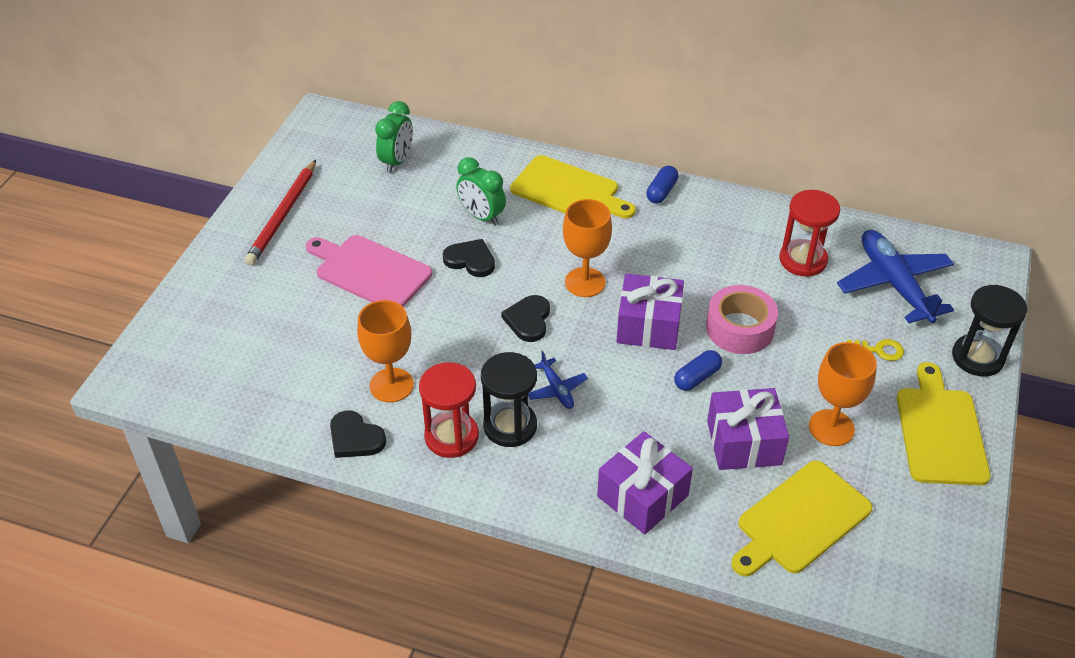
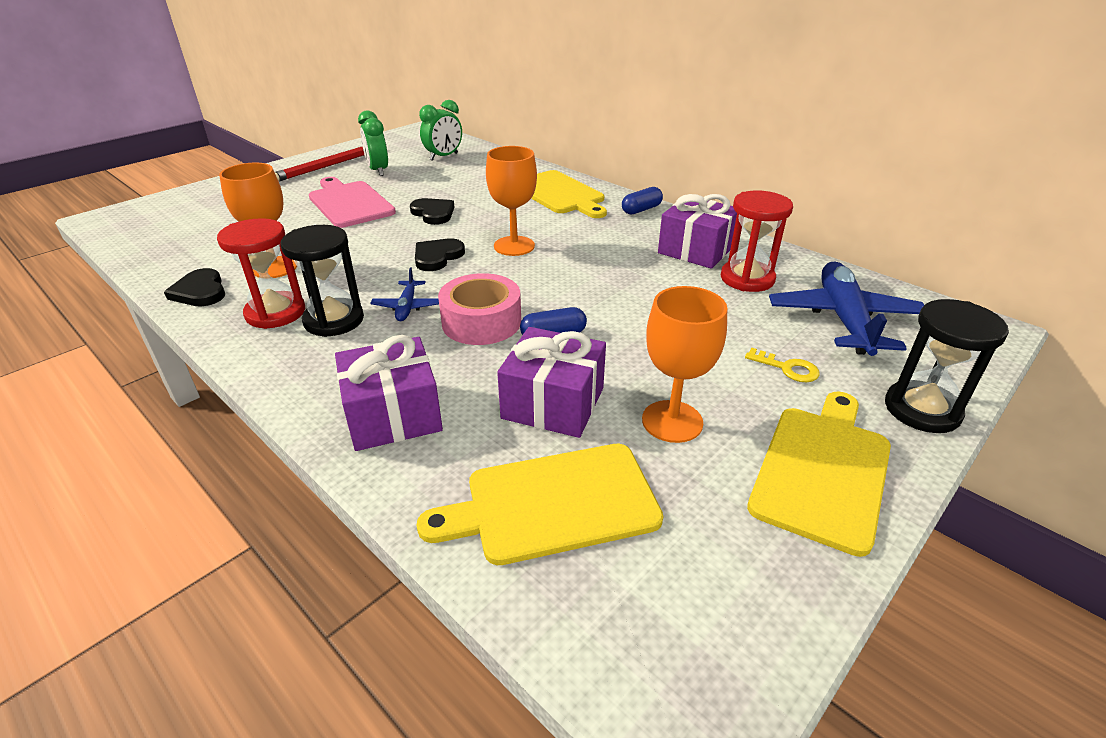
camera: 25 degrees right, 10 degrees down
green clock [456,157,506,226] -> green clock moved to [358,110,388,176]
purple gift [616,274,684,350] -> purple gift moved to [658,194,737,269]
pink tape [706,285,778,354] -> pink tape moved to [438,273,521,345]

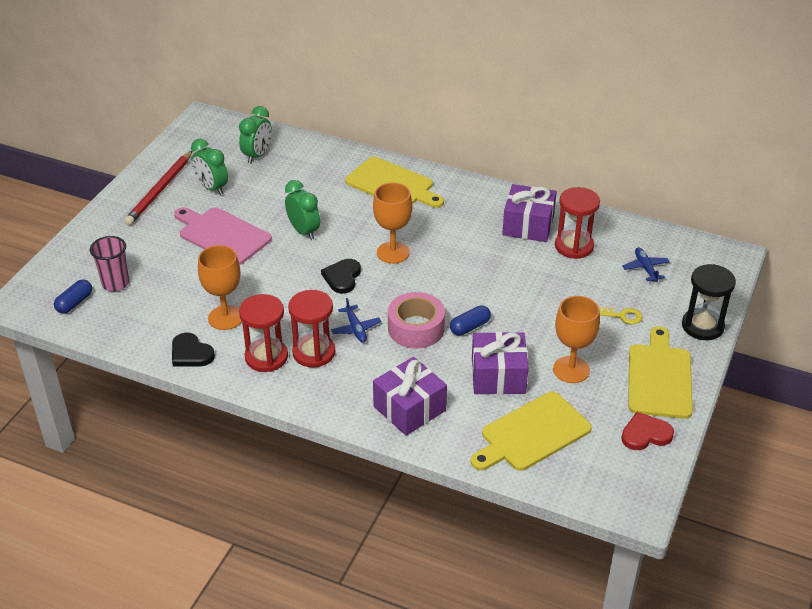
camera: 20 degrees left, 5 degrees up
black hourglass [281,225,364,337] -> red hourglass [288,290,335,368]
black heart [410,198,454,225] -> green clock [285,180,320,240]
blue capsule [622,187,663,215] -> blue capsule moved to [54,279,92,314]
blue plane [769,262,924,356] -> blue plane [622,247,670,282], size x0.48
none -> pink cup [90,236,129,291]
none -> red heart [621,412,674,450]

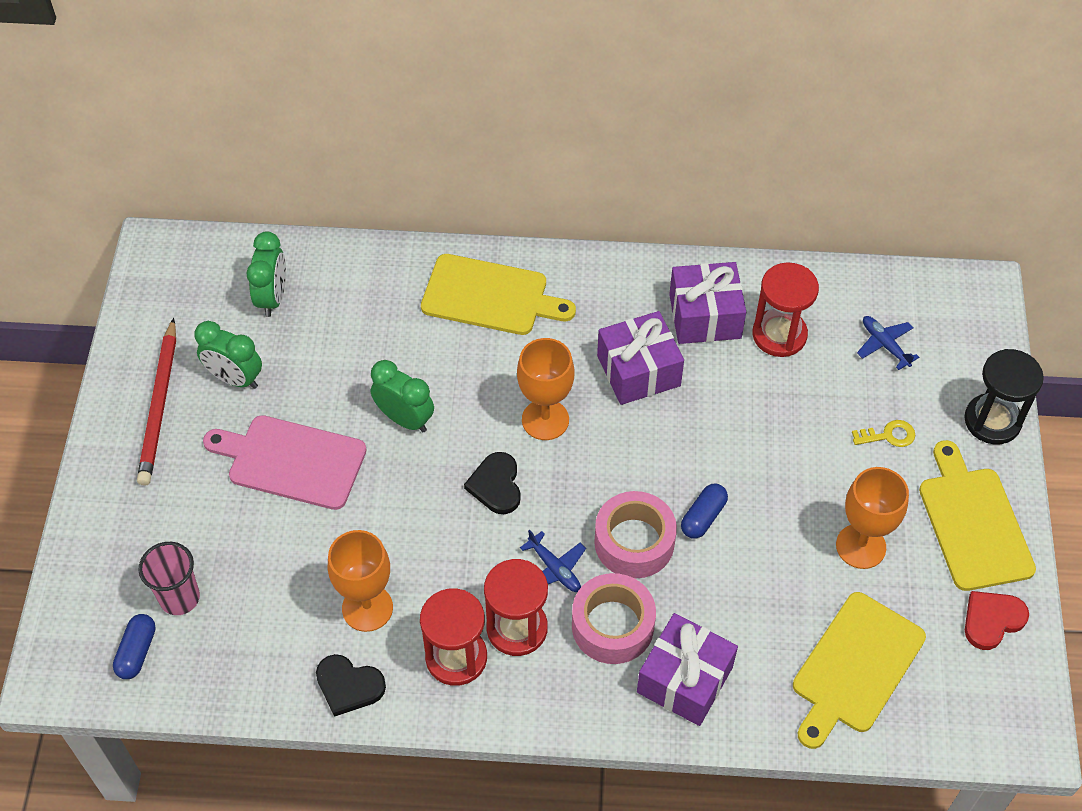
camera: 20 degrees left, 15 degrees up
purple gift [472,332,529,395] -> purple gift moved to [597,311,684,405]
none -> pink tape [572,573,656,664]

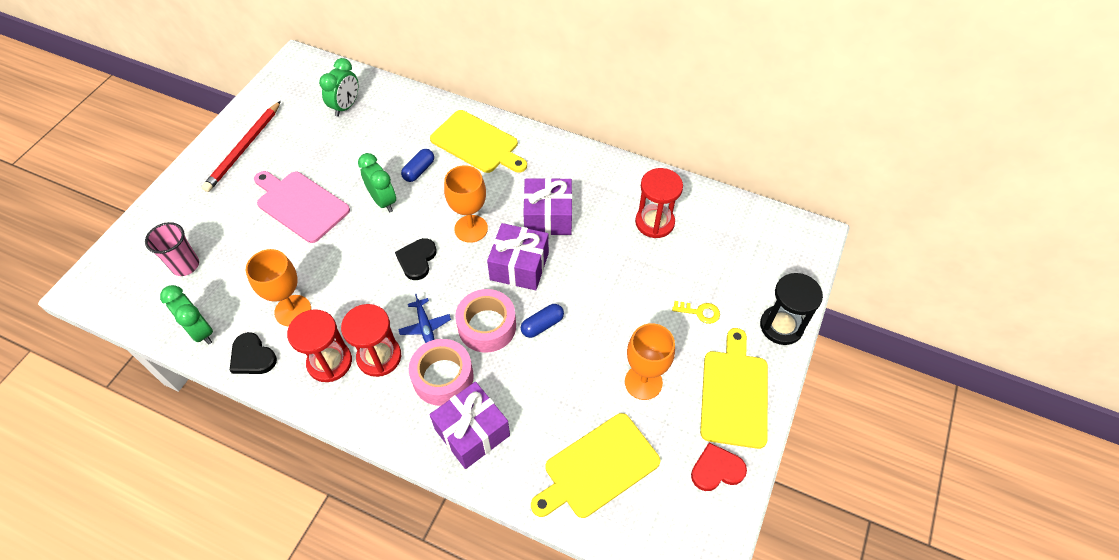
camera: 20 degrees right, 0 degrees up
blue capsule [113,614,156,679] -> blue capsule moved to [401,149,434,182]
green clock [194,321,262,389] -> green clock moved to [160,285,213,345]
purple gift [669,262,746,344] -> purple gift moved to [487,223,549,290]
blue plane [857,316,919,370] -> none

